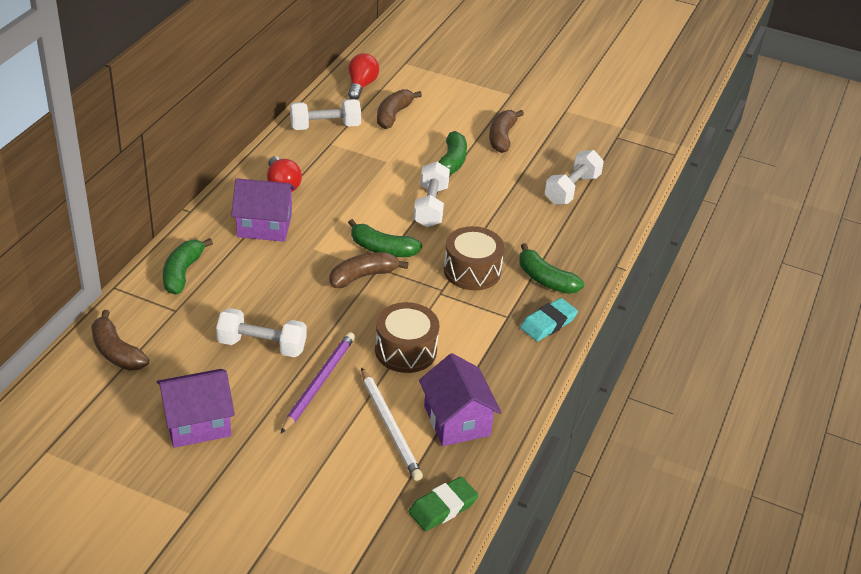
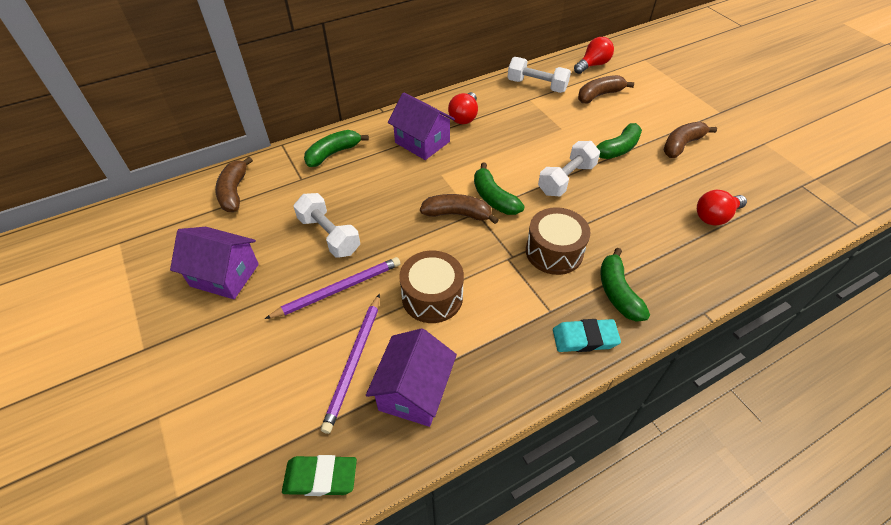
camera: 40 degrees right, 10 degrees up
white pencil [361,367,423,481] -> purple pencil [321,294,380,434]
white dumbbell [545,150,604,205] -> red light bulb [697,190,747,226]

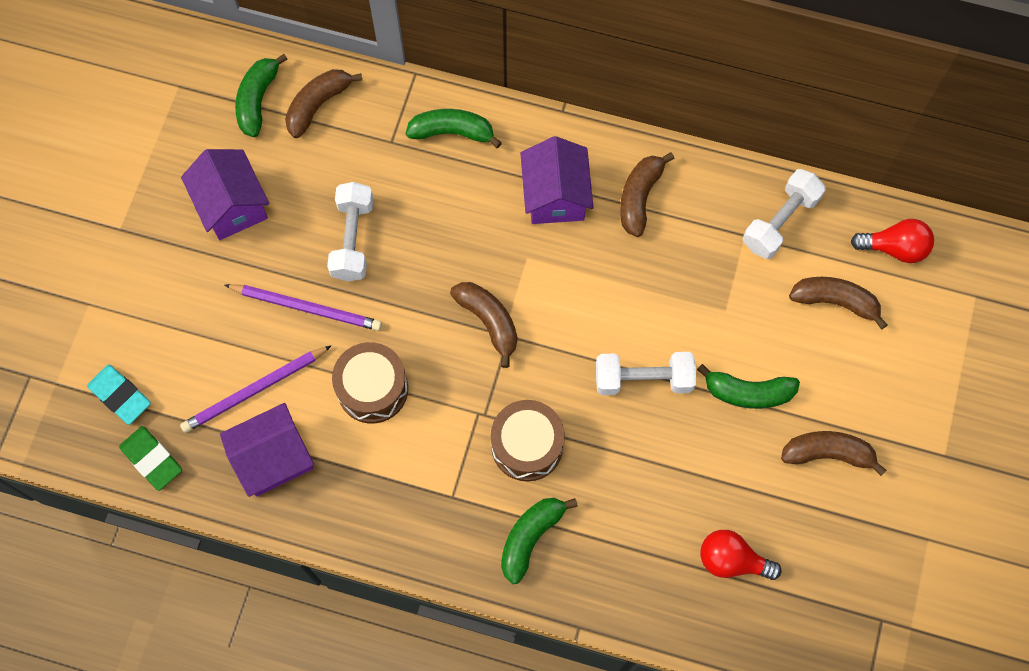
camera: 45 degrees right, 20 degrees up
red light bulb [448,92,478,124] -> brown banana [620,152,674,237]
green banana [474,163,525,215] -> green banana moved to [235,54,288,137]
white dumbbell [507,57,571,93] -> white dumbbell turned 60 degrees clockwise [743,169,826,259]
turquoise eraser [553,319,621,352] -> turquoise eraser moved to [87,364,151,425]

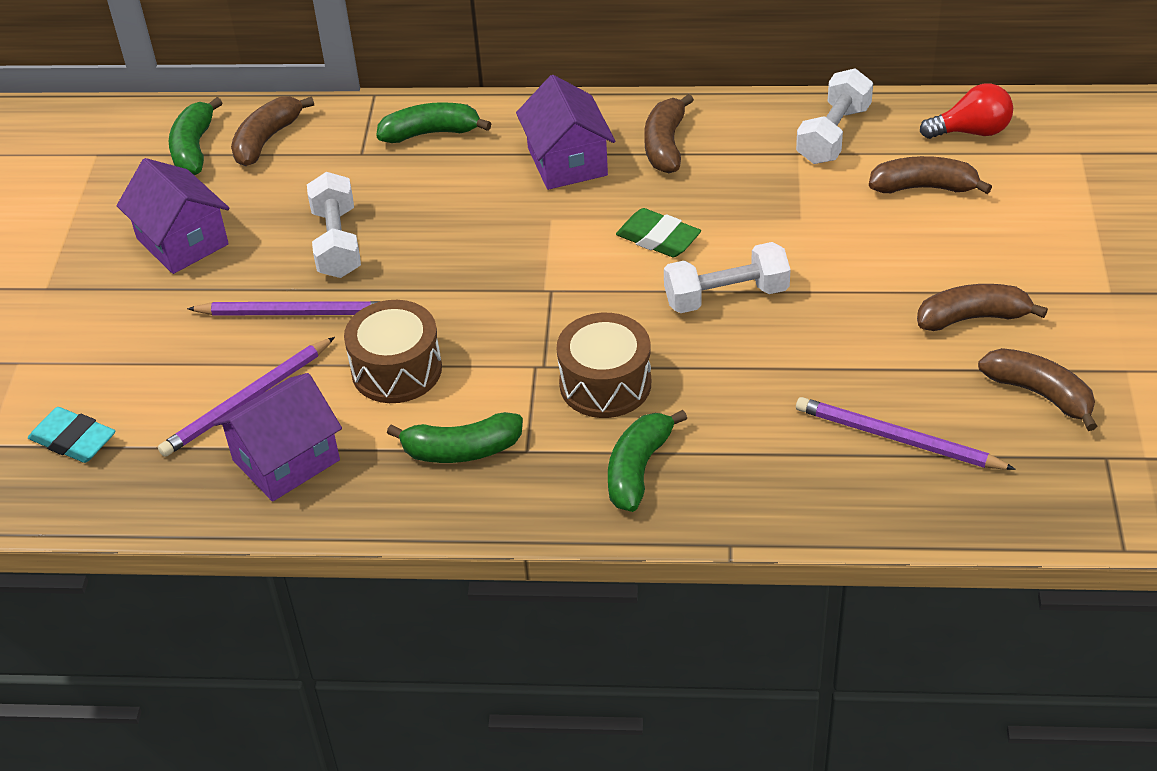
camera: 10 degrees left, 25 degrees down
green eraser [119,426,182,491] -> green eraser moved to [616,208,701,257]
brown banana [450,282,517,368] -> brown banana moved to [978,348,1097,431]
green banana [697,364,800,409] -> green banana moved to [387,412,523,463]
red light bulb [700,530,782,580] -> purple pencil [796,397,1016,470]

